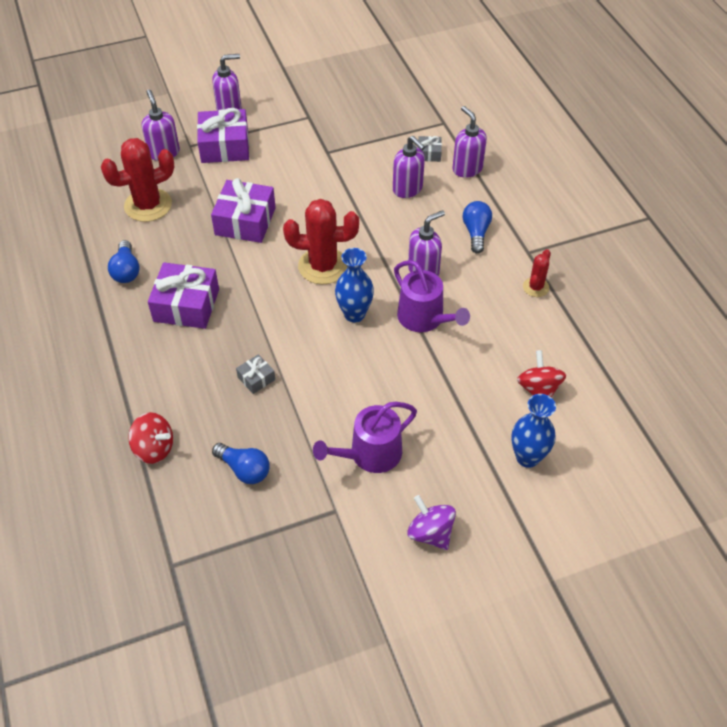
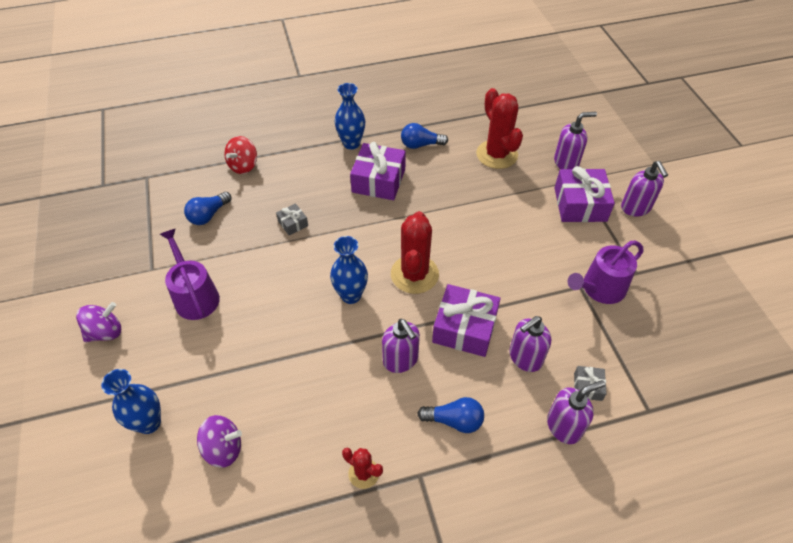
camera: 95 degrees right, 0 degrees up
purple gift [211,178,276,243] -> purple gift moved to [432,284,501,357]
purple watering can [394,260,470,332] -> purple watering can moved to [568,241,643,304]
red spinning top [517,350,566,397] -> purple spinning top [197,415,242,468]
none -> blue vase [335,83,365,150]

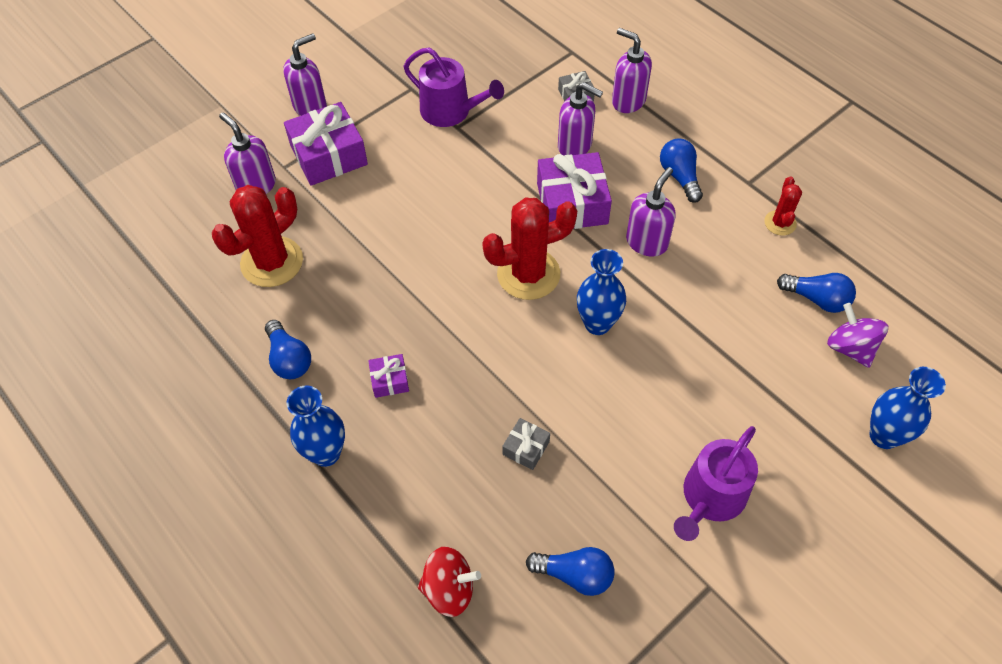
camera: 115 degrees left, 5 degrees up
purple spinning top [76,302,121,342] -> none
purple gift [350,142,406,200] -> purple gift [368,354,409,398], size x0.48
none -> blue light bulb [777,273,856,313]

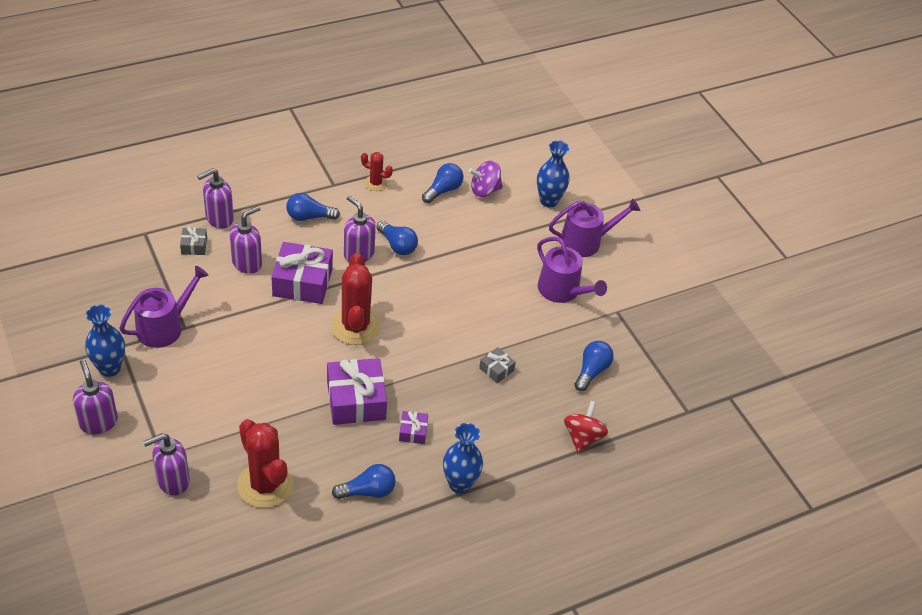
camera: 80 degrees left, 10 degrees down
purple gift [284,102,368,186] -> purple gift moved to [327,358,387,425]
blue vase [577,249,626,335] -> blue vase moved to [85,305,125,377]
none -> blue light bulb [377,221,418,255]
none -> purple watering can [549,198,640,257]

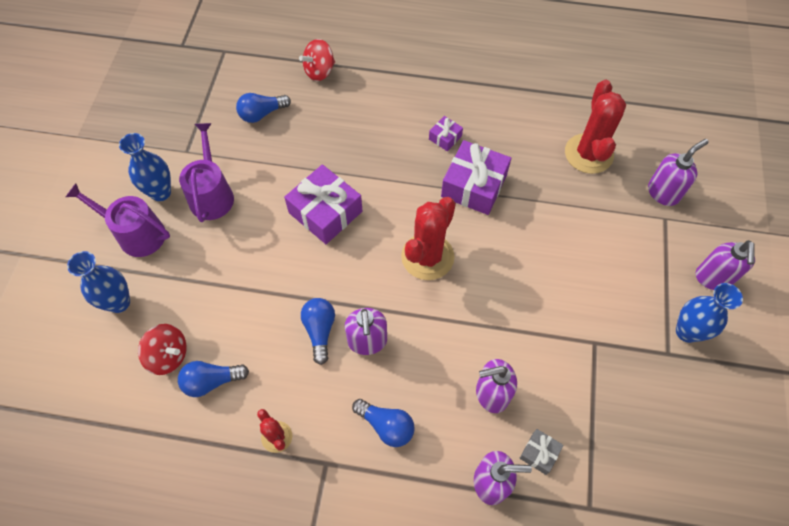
camera: 140 degrees left, 15 degrees up
purple watering can [119,266,209,348] -> none
purple soap dispenser [143,433,190,496] -> purple soap dispenser turned 45 degrees counterclockwise [648,139,709,206]
purple gift [271,242,333,304] -> purple gift moved to [284,164,362,244]
blue light bulb [332,464,396,499] -> none
blue vase [443,423,483,494] -> blue vase moved to [119,133,171,201]
purple spinning top [469,161,503,197] -> red spinning top [138,324,187,375]
grey gift [479,347,516,383] -> none

